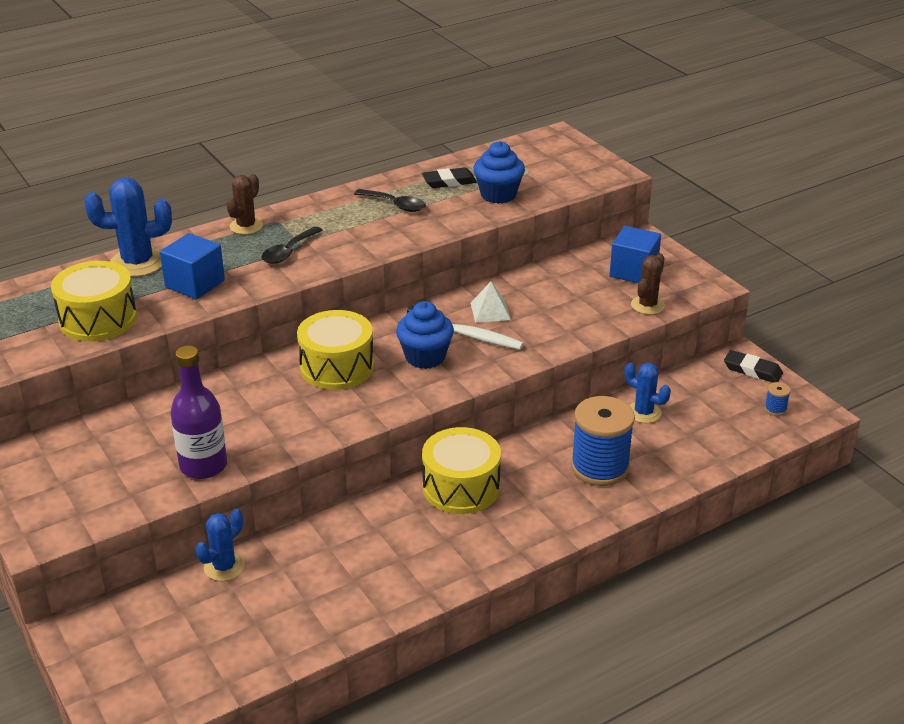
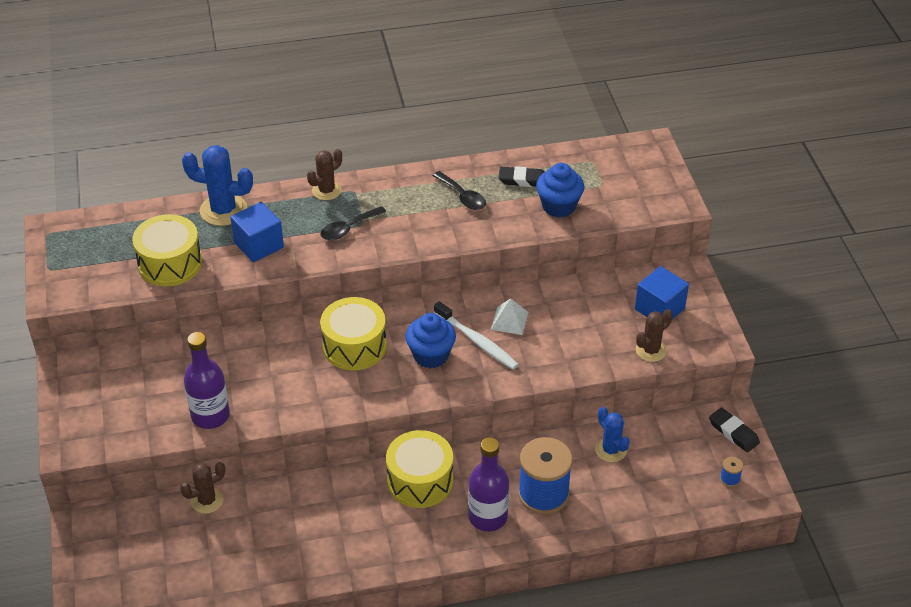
camera: 20 degrees right, 10 degrees up
blue cactus [196,509,245,581] -> brown cactus [180,462,225,514]
none -> purple bottle [468,437,509,531]

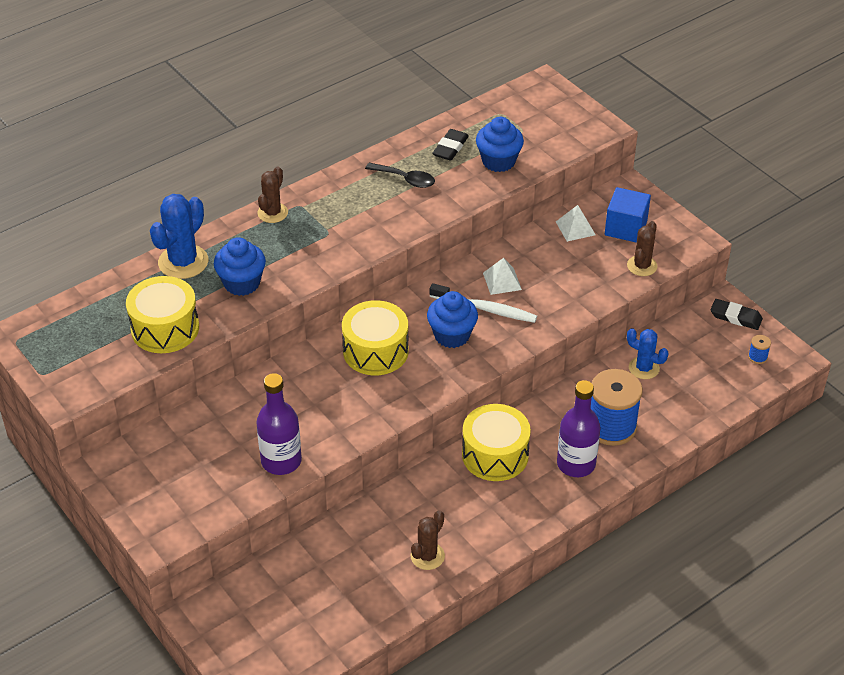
camera: 25 degrees left, 0 degrees up
brown cactus [180,462,225,514] -> brown cactus moved to [411,510,445,570]
blue cactus [182,145,253,226] -> blue cactus turned 45 degrees counterclockwise [150,194,208,279]
blue cube [230,202,284,262] -> blue cupcake [214,237,266,296]
black spoon [321,206,386,240] -> none
black eraser [498,166,545,187] -> black eraser turned 45 degrees counterclockwise [432,129,469,161]
none -> white pyramid [556,205,596,242]

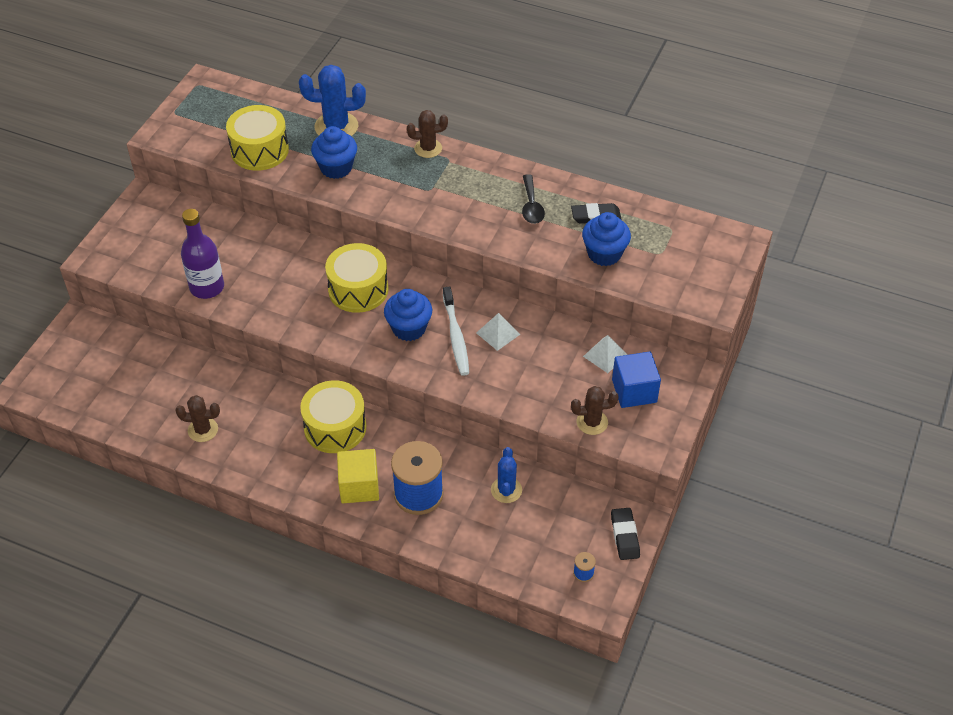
camera: 60 degrees right, 5 degrees up
purple bottle [557,380,600,477] -> yellow cube [337,449,379,503]

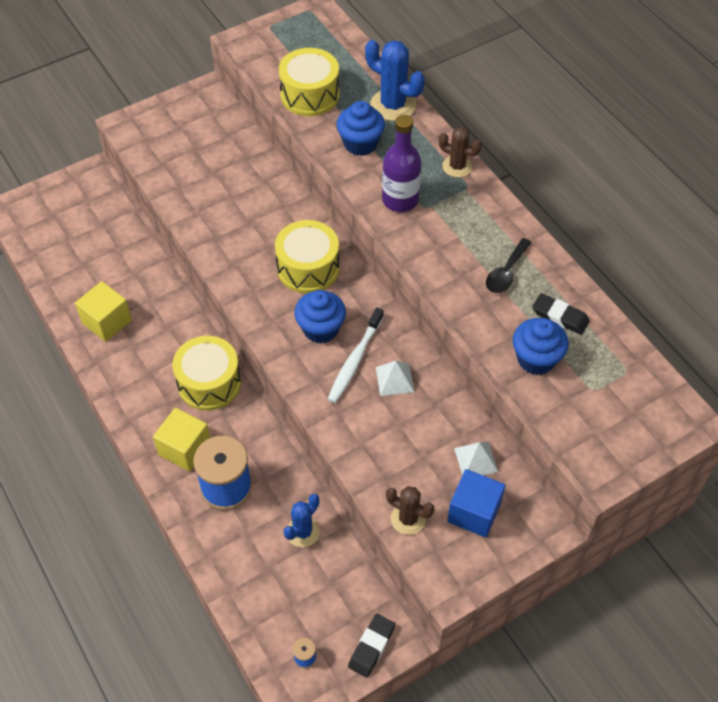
camera: 35 degrees right, 5 degrees up
brown cactus [175,395,220,442] -> yellow cube [75,281,132,342]
purple bottle [181,209,224,299] -> purple bottle moved to [382,115,422,212]

